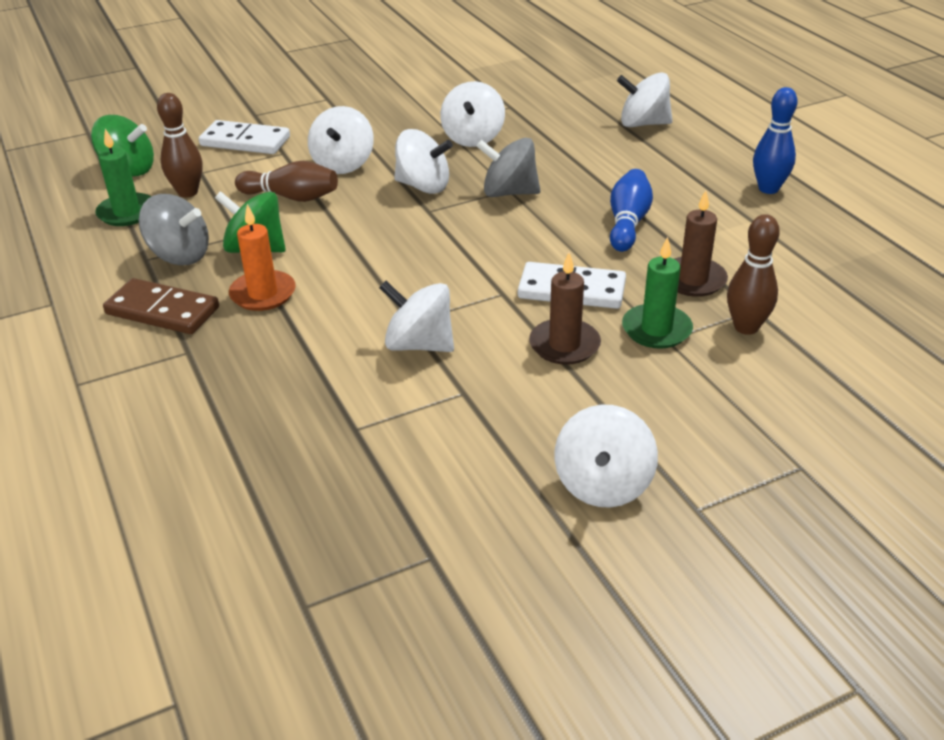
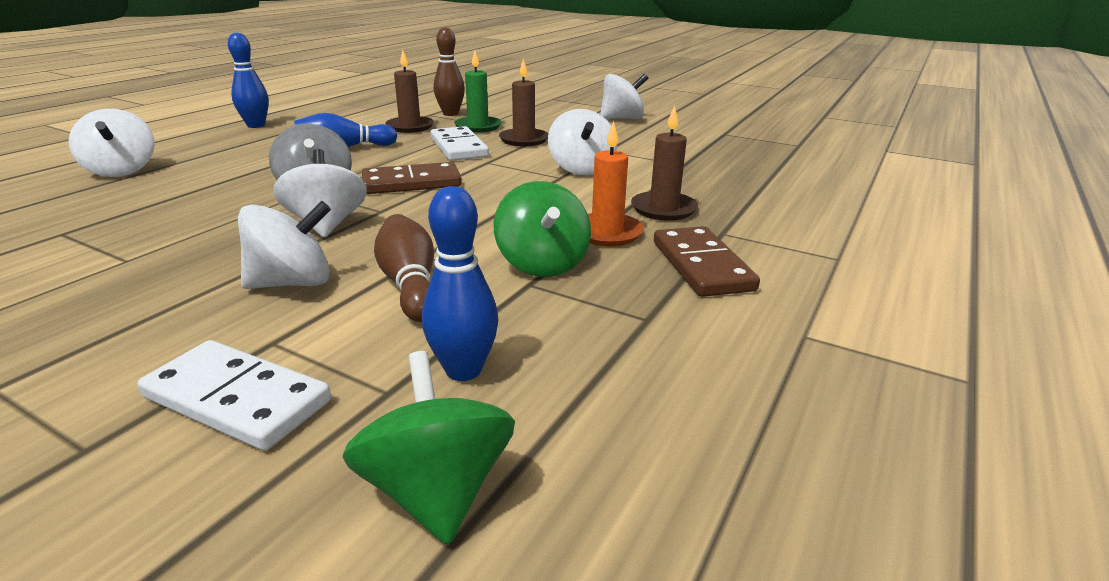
camera: 125 degrees left, 10 degrees down
green candle [95,129,152,226] -> none
grey spinning top [139,194,209,265] -> none
brown bowling pin [157,93,203,197] -> blue bowling pin [422,186,498,381]
white domino [199,120,290,154] -> white domino turned 45 degrees counterclockwise [138,340,331,451]
white spinning top [440,81,505,147] -> none
none -> brown domino [362,162,462,194]
none -> brown candle [631,105,698,221]

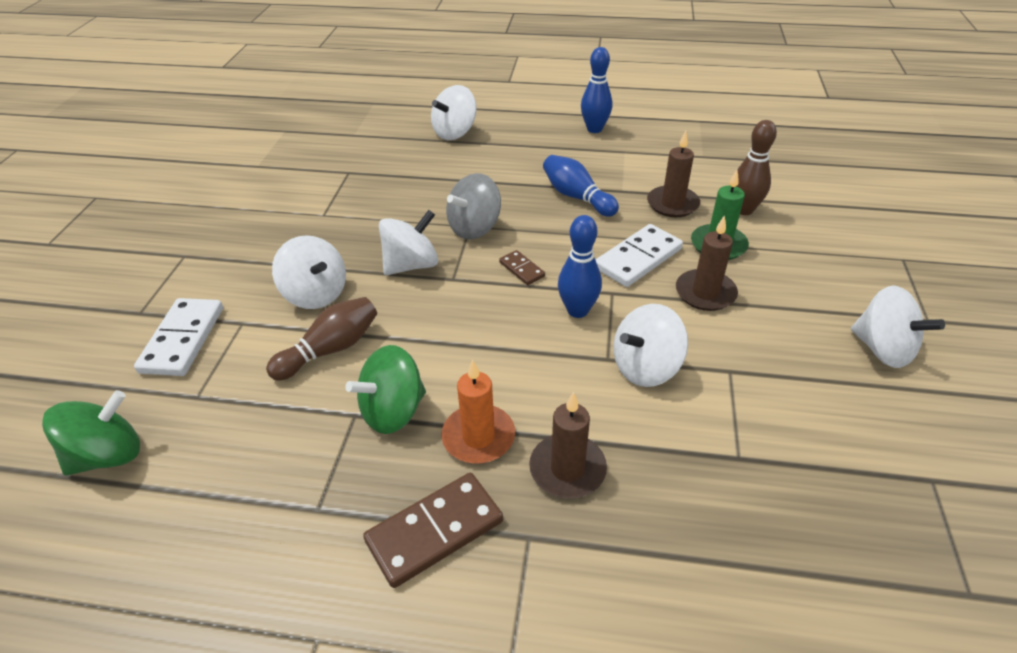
camera: 70 degrees right, 15 degrees up
brown domino [362,162,462,194] -> brown domino [499,250,545,285], size x0.53
blue bowling pin [422,186,498,381] -> blue bowling pin moved to [558,215,602,318]

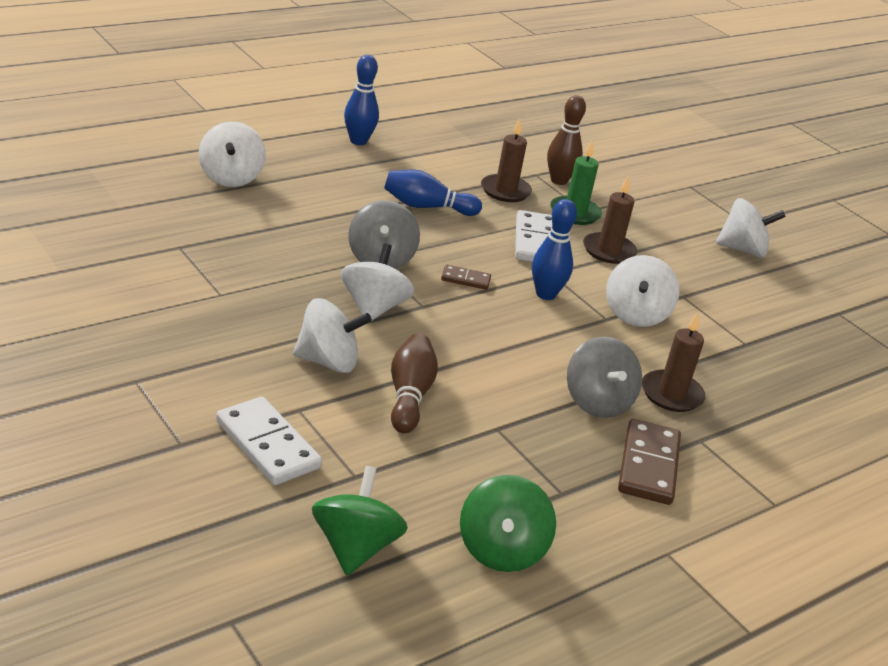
camera: 50 degrees left, 10 degrees down
green spinning top [345,345,426,434] -> green spinning top moved to [460,475,556,572]
orange candle [441,359,515,464] -> grey spinning top [567,337,642,418]

